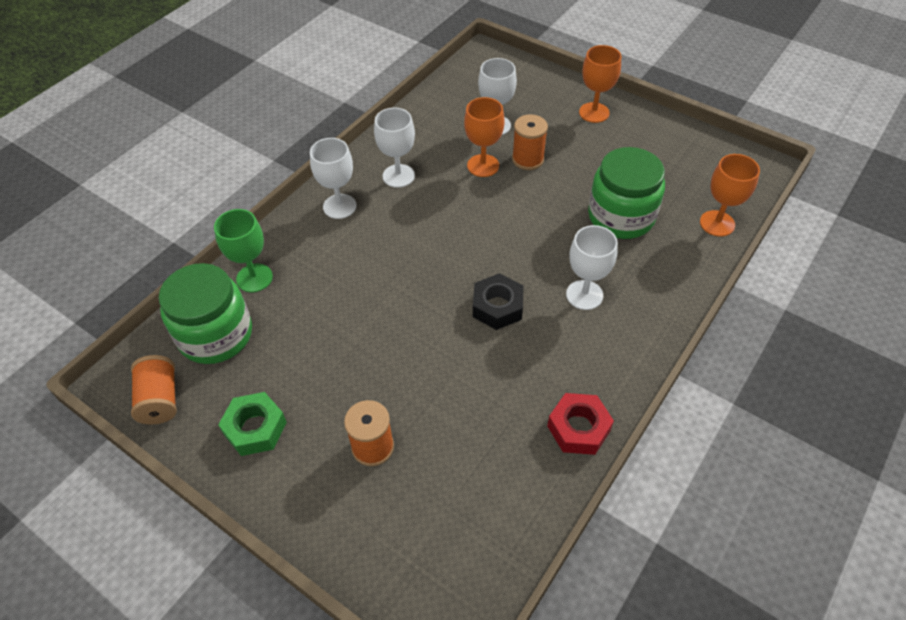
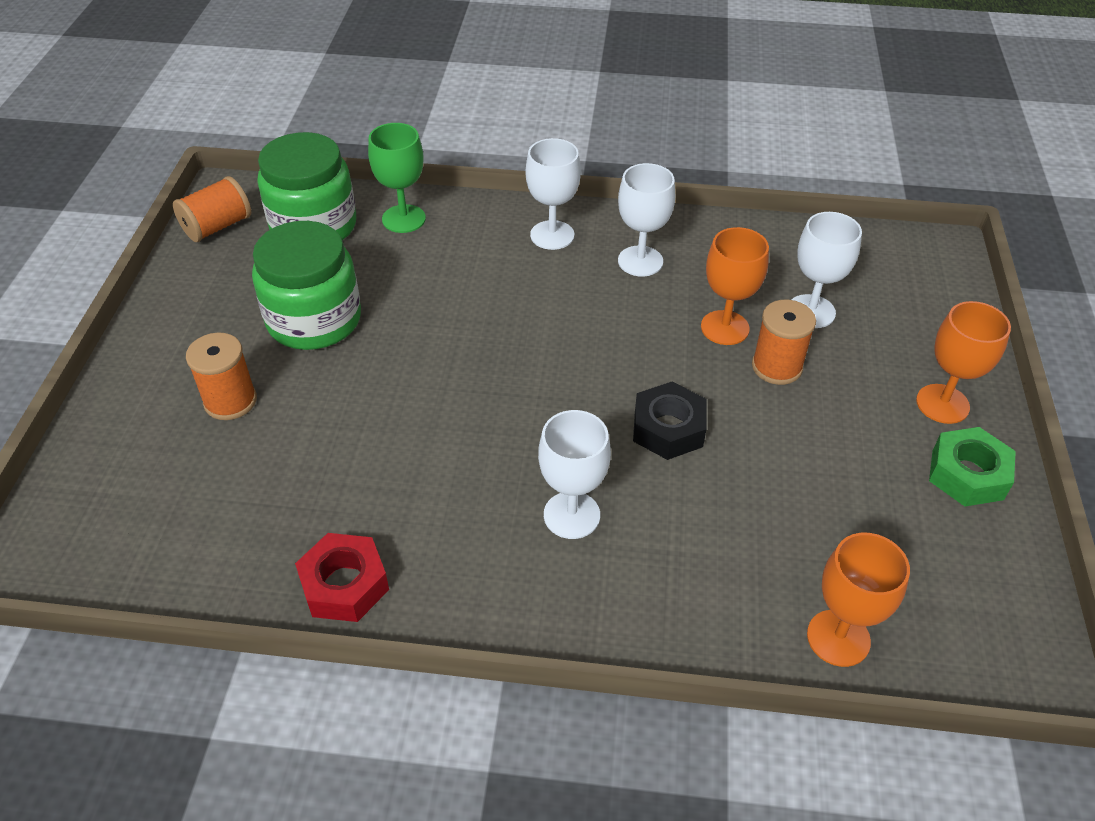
camera: 60 degrees right, 5 degrees down
green nut [218,392,287,456] -> green nut moved to [929,427,1016,507]
black nut [473,273,524,330] -> black nut moved to [633,382,706,460]
green jar [588,147,665,239] -> green jar moved to [252,221,361,350]

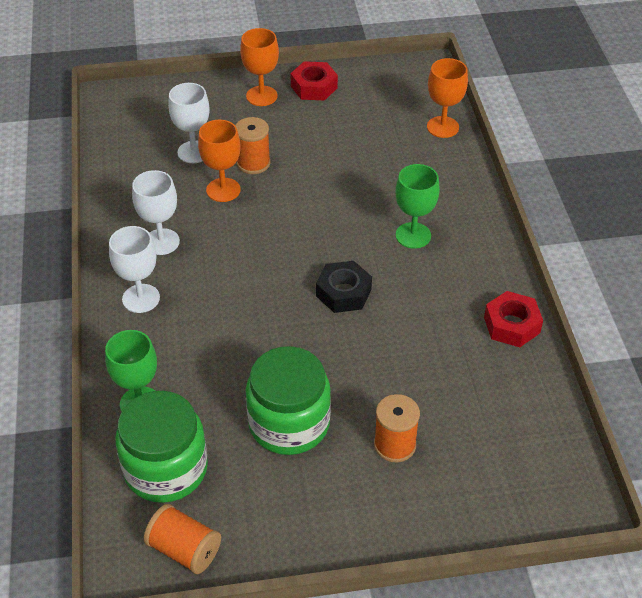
camera: 105 degrees left, 0 degrees up
white goblet [538,410,611,539] -> green goblet [395,164,440,249]
black nut [633,382,706,460] -> black nut moved to [316,261,372,313]
green nut [929,427,1016,507] -> red nut [290,61,338,101]

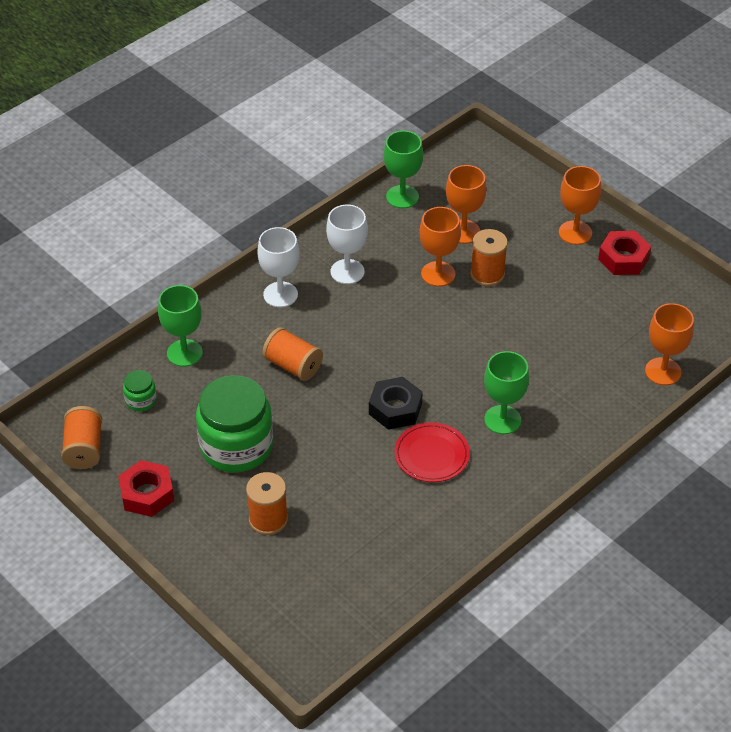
camera: 55 degrees right, 0 degrees up
green jar [115,391,208,503] -> green jar [123,370,157,411], size x0.44
white goblet [168,83,210,163] -> orange goblet [446,165,487,244]
red nut [484,291,543,347] -> red nut moved to [118,460,174,517]
none -> orange spool [262,327,323,381]
none -> green goblet [384,131,423,208]
none -> red plate [394,423,470,482]

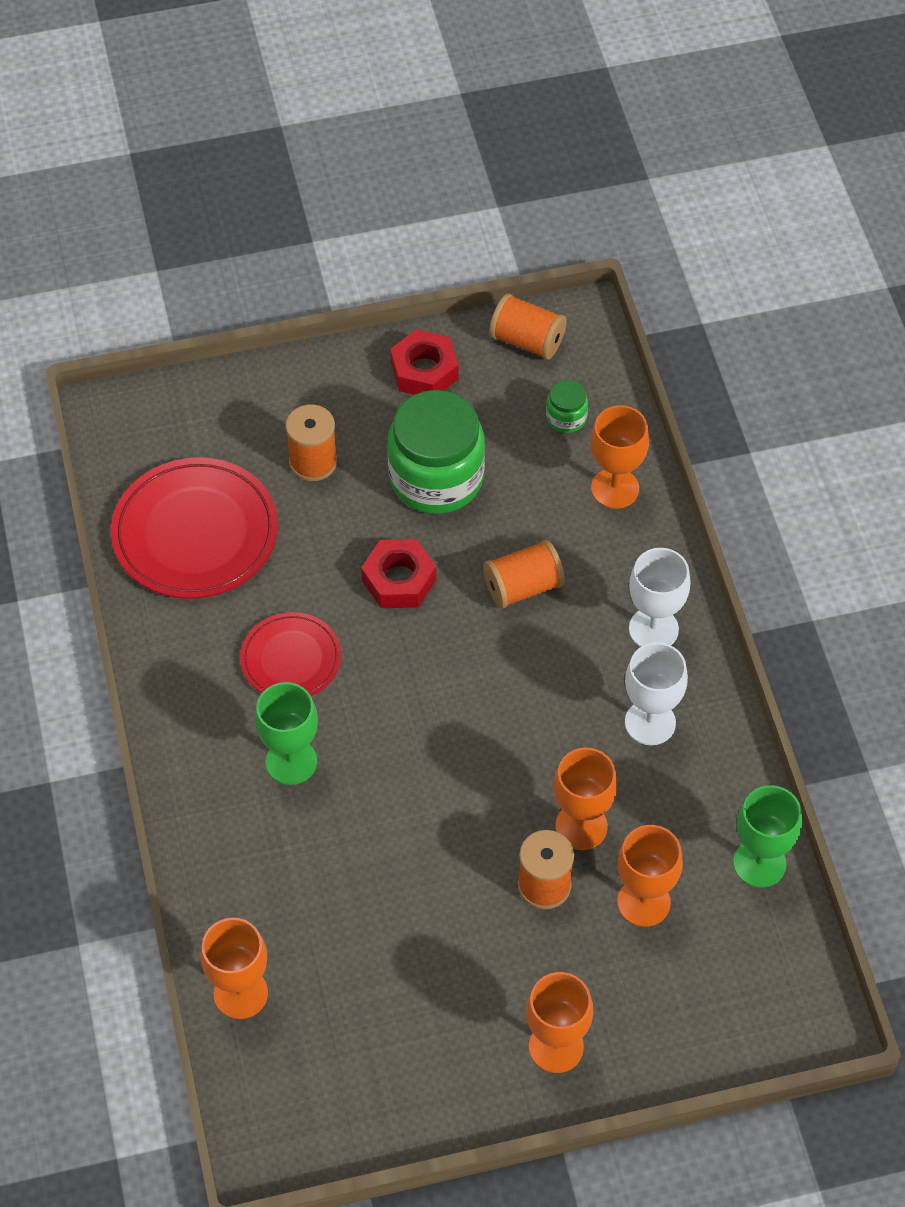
camera: 120 degrees right, 10 degrees up
green goblet [158,285,203,367] -> orange goblet [591,405,649,509]
black nut [369,377,423,430] -> none
red nut [598,231,651,275] -> red nut moved to [361,539,436,608]
none -> red plate [111,457,278,599]

